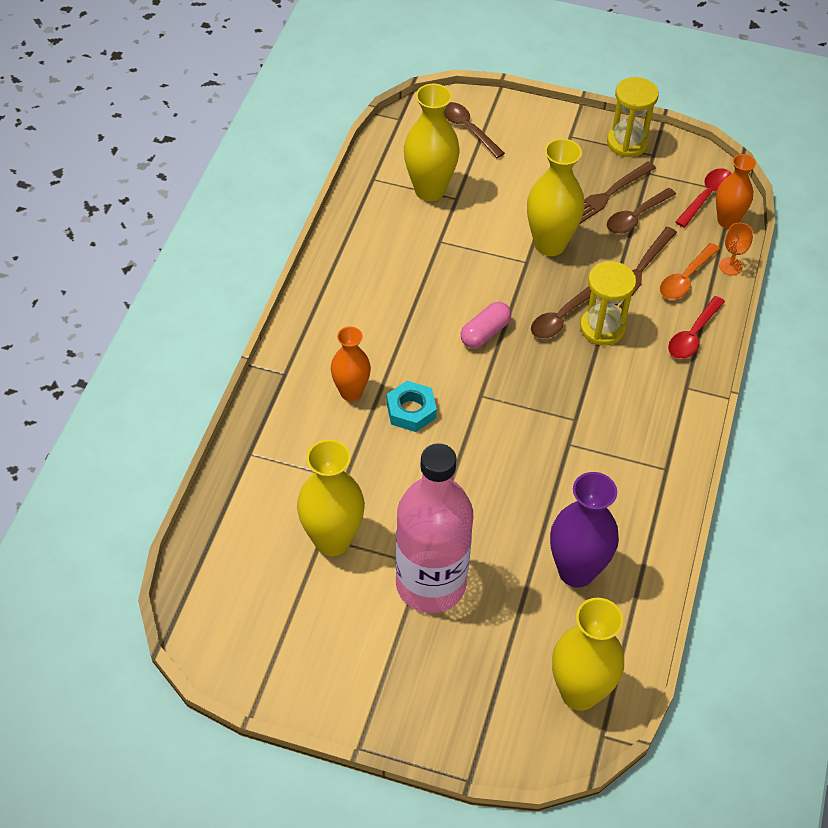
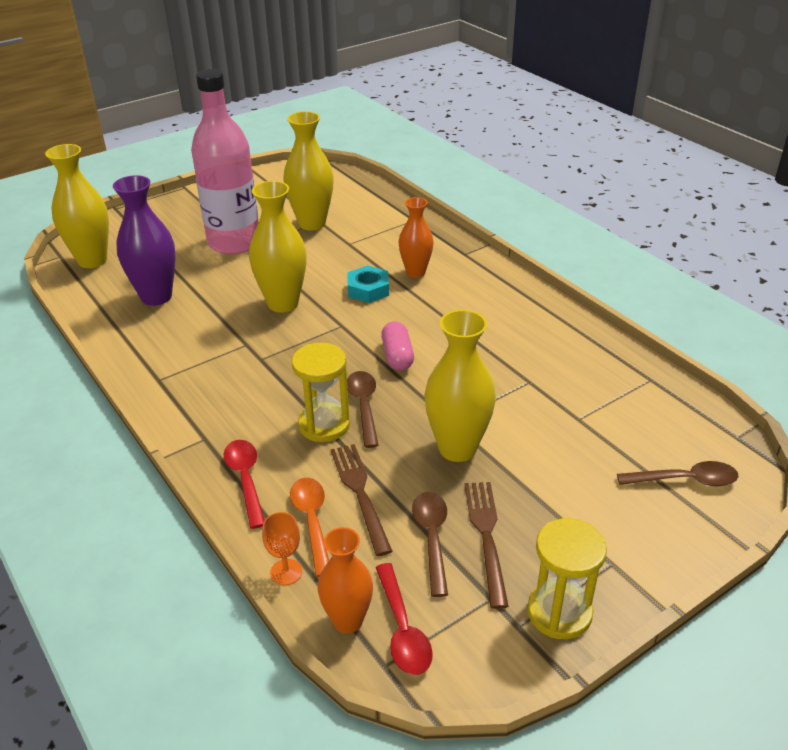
camera: 130 degrees right, 15 degrees down
yellow vase [404,84,459,201] -> yellow vase moved to [249,181,307,313]

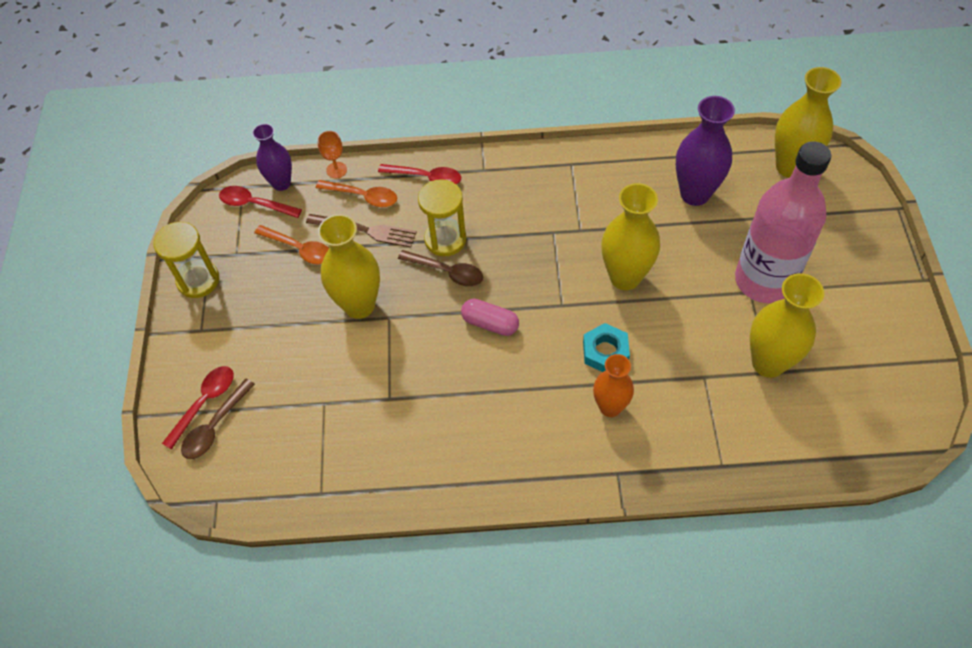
camera: 125 degrees right, 20 degrees up
orange vase [318,527,373,634] -> purple vase [252,123,292,191]
brown spoon [412,492,448,597] -> orange spoon [254,225,329,264]
brown fork [465,482,509,609] -> none
none -> red spoon [162,366,234,450]

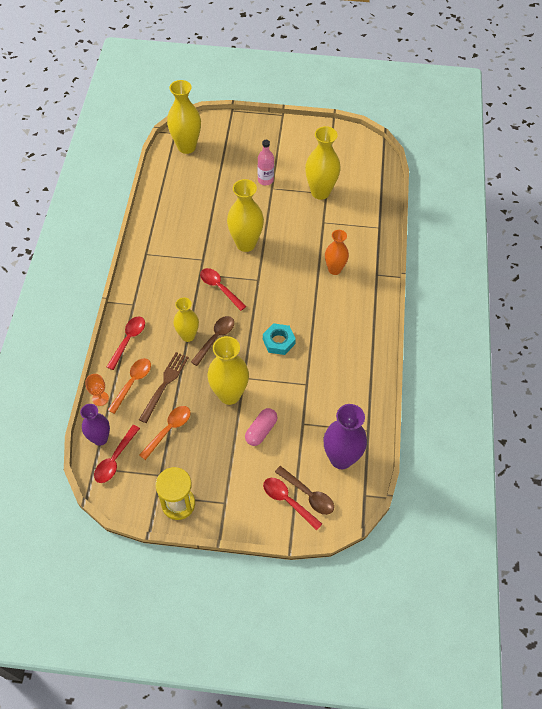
camera: 85 degrees left, 0 degrees up
yellow hourglass [418,179,466,257] -> yellow vase [173,297,199,342]
pink capsule [461,299,519,336] -> pink capsule moved to [245,408,278,446]
turquoise nut [583,323,630,372] -> turquoise nut moved to [263,323,296,355]
purple vase [676,96,735,206] -> purple vase moved to [324,404,367,469]
pink bottle [735,141,831,303] -> pink bottle [258,140,274,185], size x0.45
none -> red spoon [200,268,246,311]

